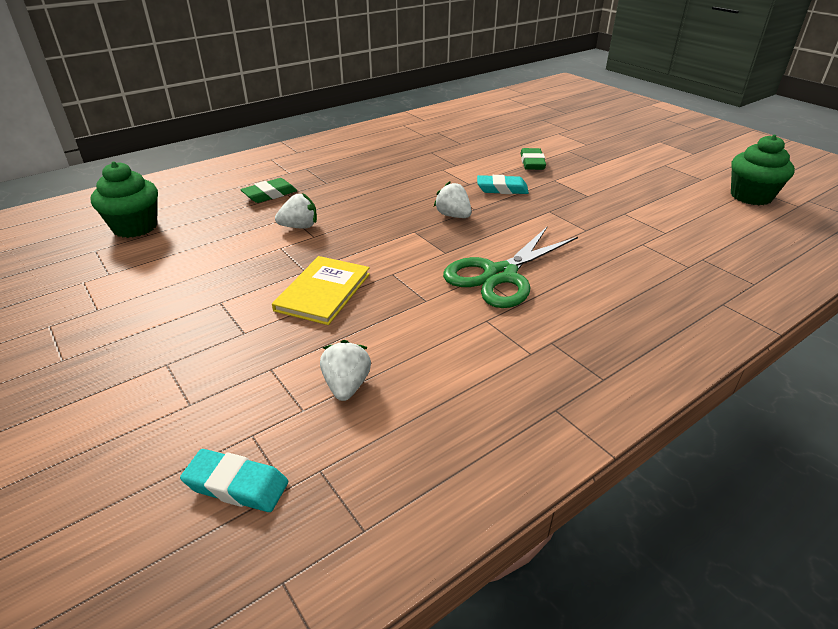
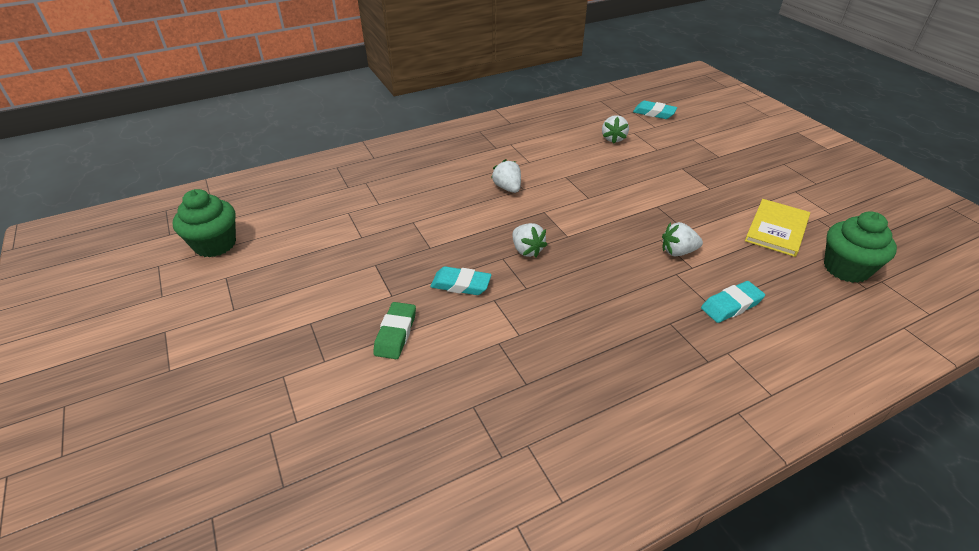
camera: 170 degrees left, 5 degrees up
green eraser [240,178,298,203] -> turquoise eraser [701,281,765,323]
yellow book [272,256,370,325] -> yellow book moved to [745,199,810,257]
green scissors [443,227,578,308] -> white strawberry [491,159,521,193]

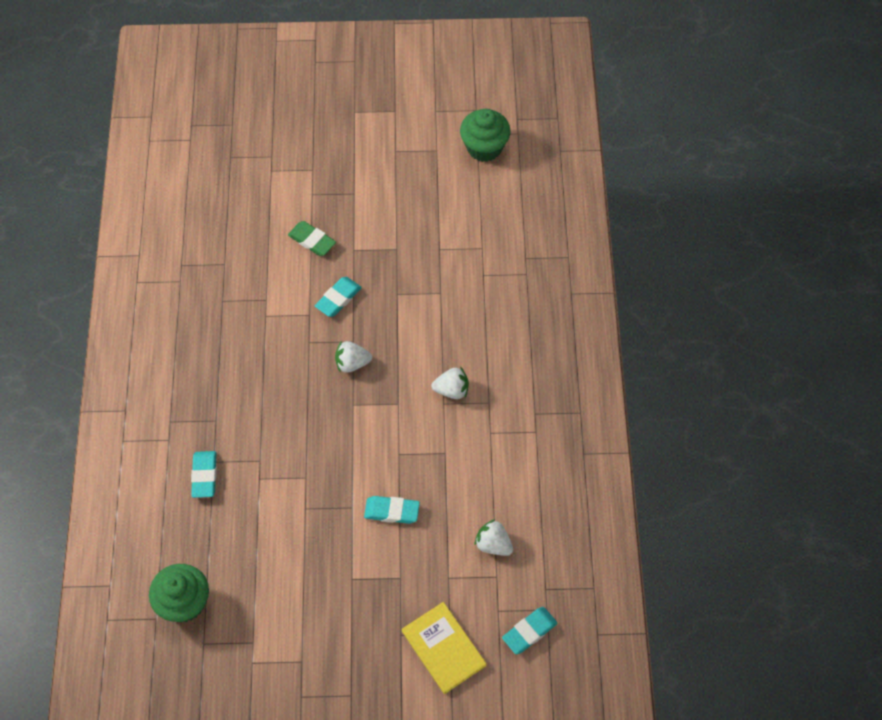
camera: 115 degrees right, 20 degrees up
white strawberry [662,222,703,256] -> none
yellow book [745,199,810,257] -> yellow book moved to [402,602,487,694]
none -> turquoise eraser [364,496,420,524]

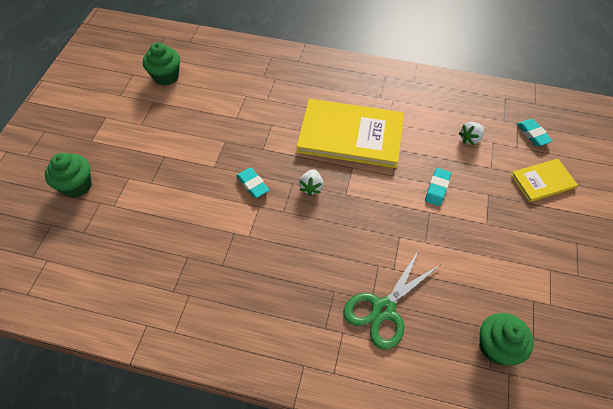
camera: 75 degrees left, 5 degrees down
turquoise eraser [191,451,217,498] -> green scissors [343,250,440,350]
green eraser [288,221,336,256] -> none
white strawberry [431,367,469,399] -> yellow book [296,99,404,168]
none -> green cupcake [45,153,92,198]

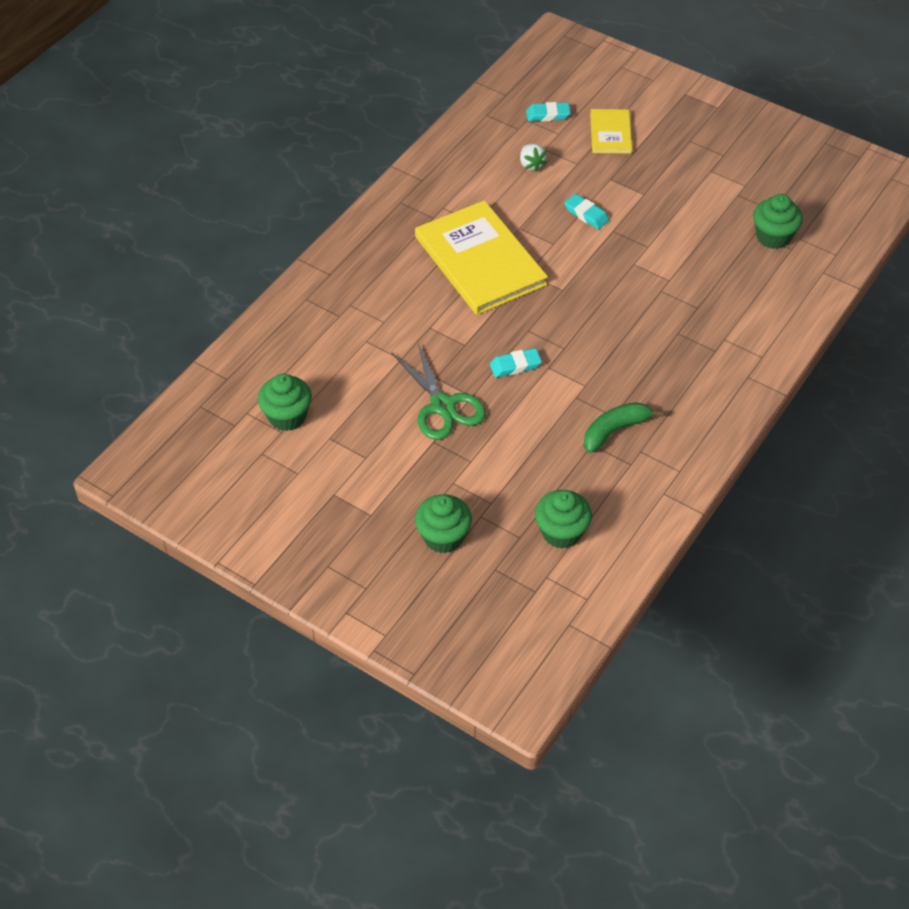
camera: 70 degrees left, 5 degrees down
yellow book [296,99,404,168] -> yellow book turned 60 degrees counterclockwise [415,200,548,315]
white strawberry [299,169,323,196] -> none
green scissors [343,250,440,350] -> green scissors moved to [391,341,486,440]
none -> green cupcake [535,490,592,549]
none -> green banana [584,402,663,453]

